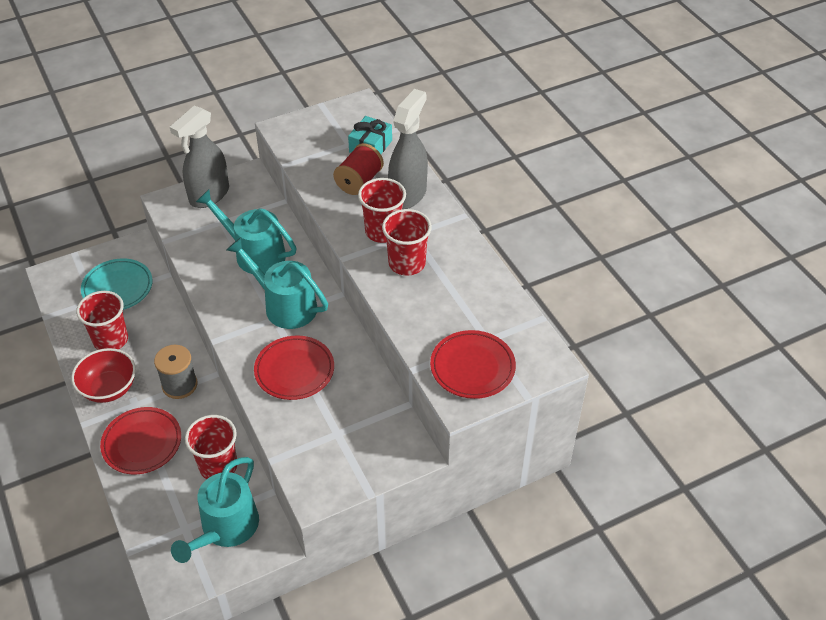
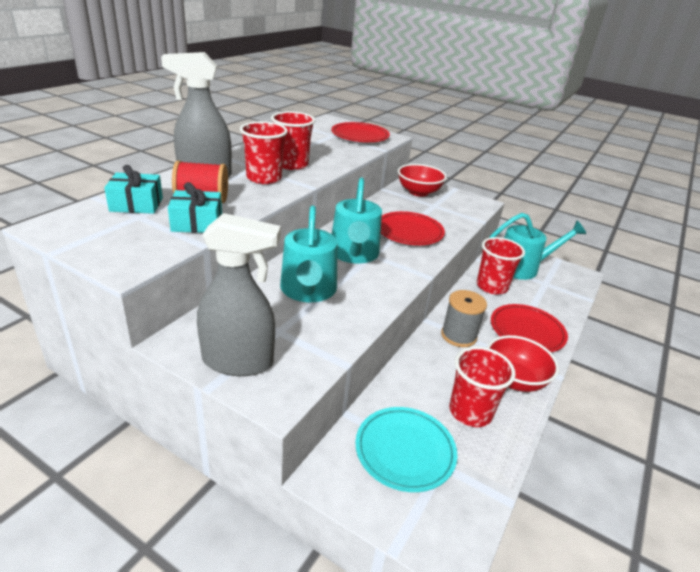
camera: 125 degrees left, 15 degrees down
none -> turquoise gift [168,182,222,233]
none -> red bowl [398,164,447,197]

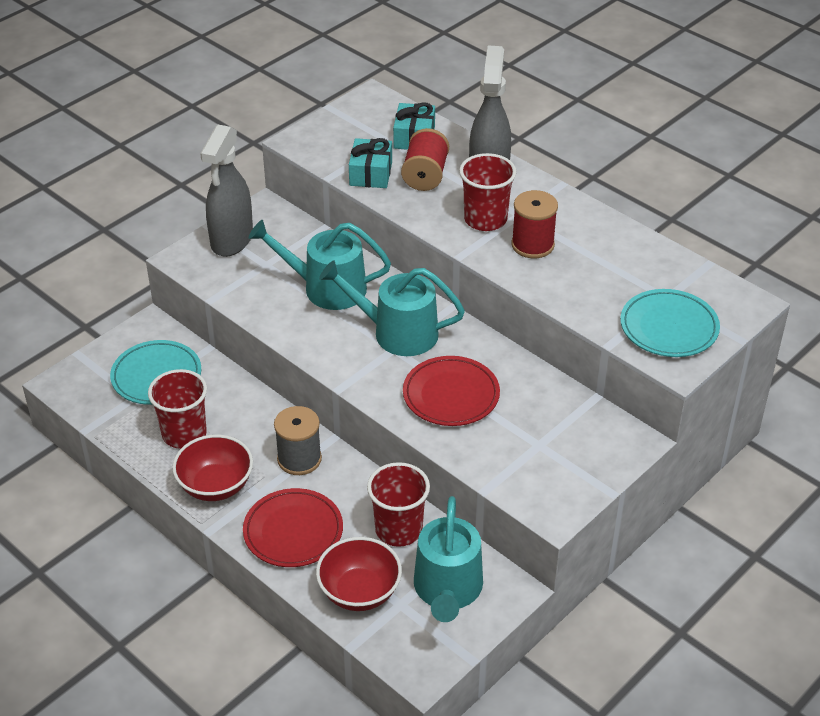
camera: 105 degrees right, 10 degrees up
red cup [271,111,315,170] -> red spool [511,190,558,258]
red plate [331,122,390,142] -> turquoise plate [620,289,720,357]
red bowl [398,164,447,197] -> red bowl moved to [316,537,402,611]

